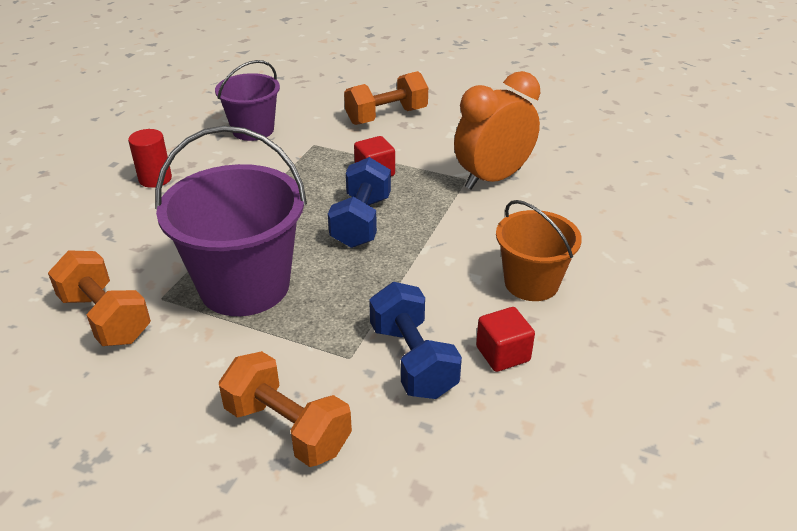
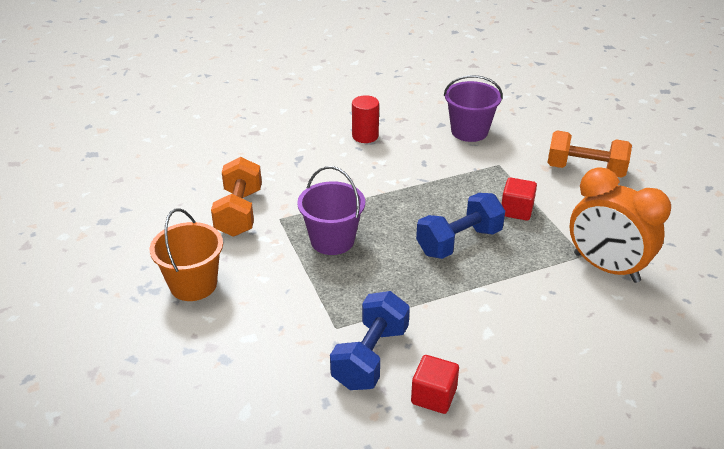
camera: 45 degrees right, 0 degrees up
purple bucket [155,126,307,316] -> purple bucket [297,166,365,255], size x0.61
orange dumbbell [219,351,352,467] -> none
orange clock [454,71,540,190] -> orange clock turned 150 degrees counterclockwise [569,167,671,283]
orange bucket [496,200,582,301] -> orange bucket moved to [150,208,223,301]

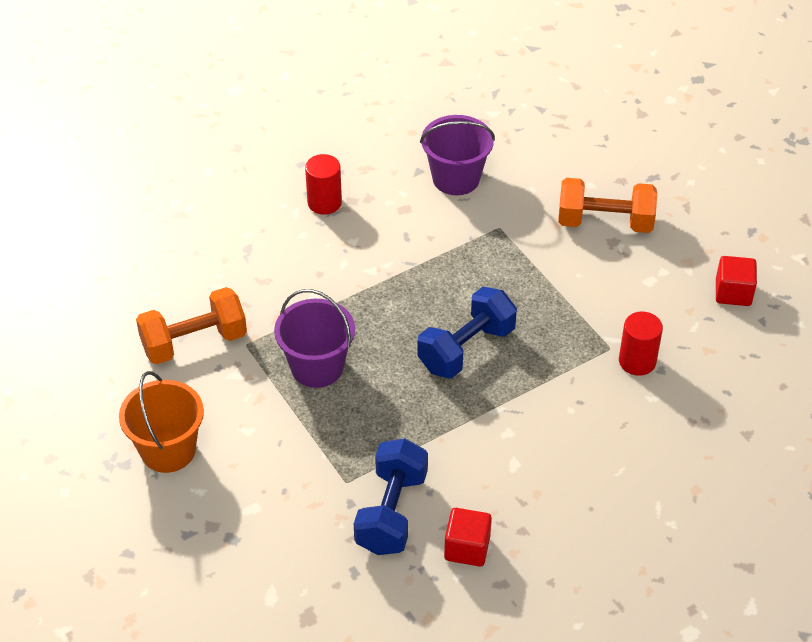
camera: 10 degrees left, 10 degrees up
orange dumbbell [211,157,262,237] -> orange dumbbell turned 75 degrees clockwise [136,287,247,364]
red cube [501,178,537,221] -> red cube moved to [716,256,757,306]
orange clock [569,167,671,283] -> red cylinder [619,311,663,376]

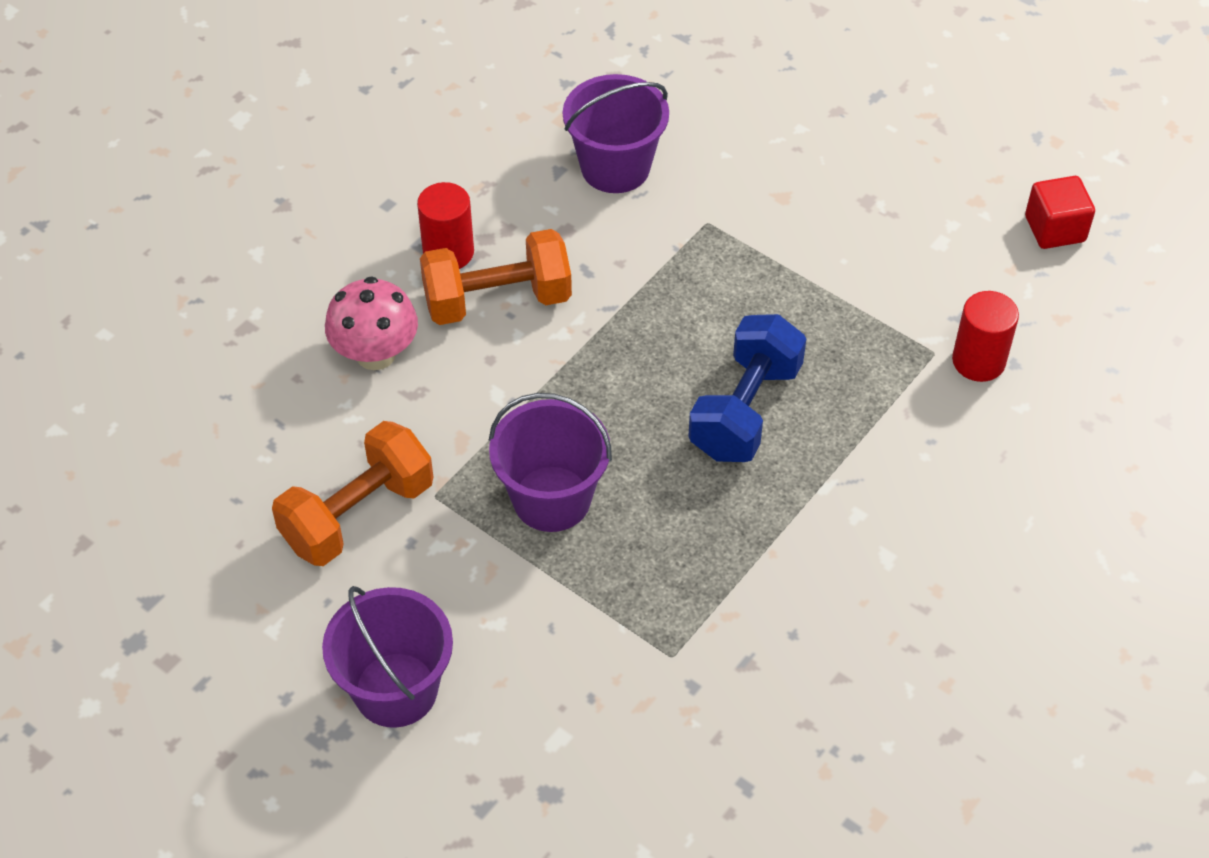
camera: 20 degrees left, 5 degrees up
orange bucket [119,371,204,473] -> purple bucket [322,586,453,728]
blue dumbbell [354,438,428,555] -> none
red cube [444,508,492,567] -> none
orange dumbbell [558,178,657,233] -> orange dumbbell moved to [420,229,572,325]
none -> pink mushroom [325,276,418,370]

